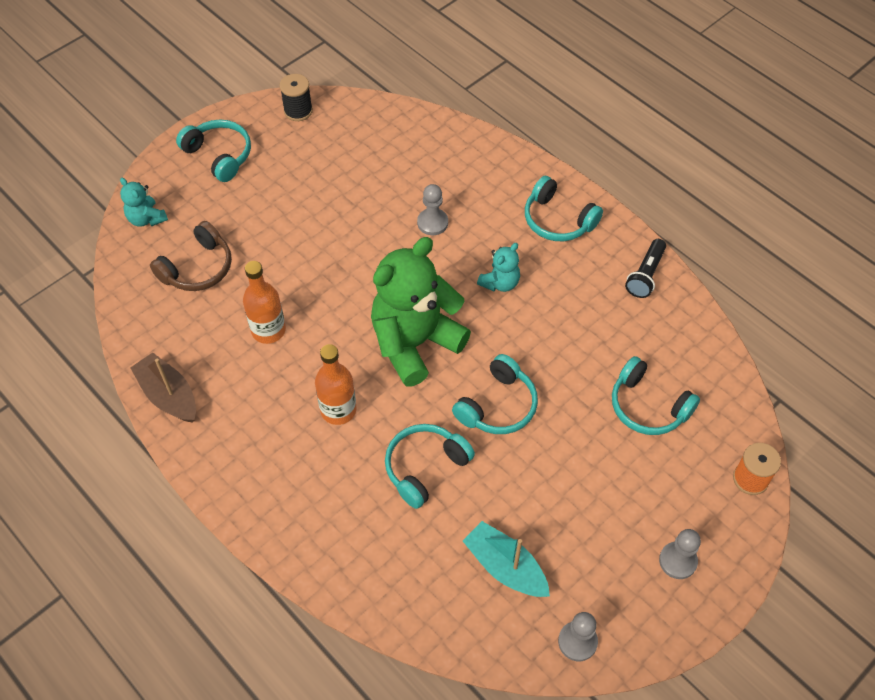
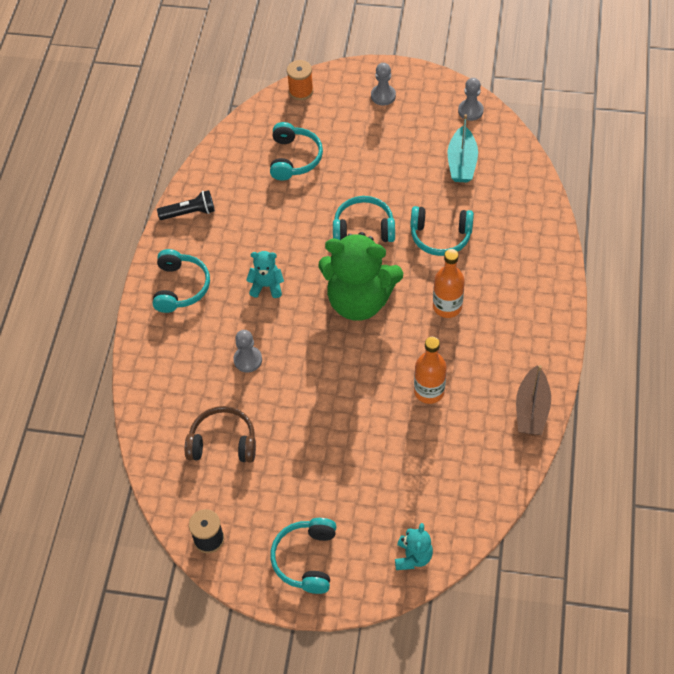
camera: 125 degrees left, 0 degrees up
brown headphones [150,221,232,291] -> brown headphones moved to [185,406,256,463]

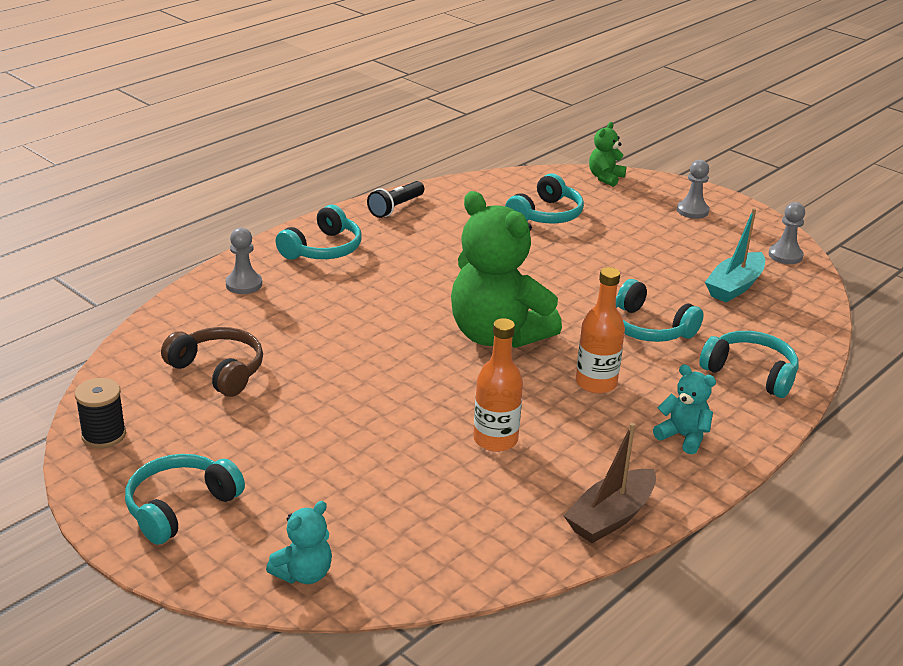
camera: 30 degrees right, 25 degrees down
black flashlight [157,190,215,220] -> black flashlight turned 105 degrees clockwise [367,181,424,218]
grey pawn [233,330,262,372] -> grey pawn moved to [226,228,262,294]
turquoise teddy bear [246,251,284,298] -> turquoise teddy bear moved to [653,364,716,454]
orange spool [287,60,313,100] -> green teddy bear [589,122,626,187]
turquoise headphones [333,196,395,242] -> turquoise headphones moved to [699,331,799,398]

